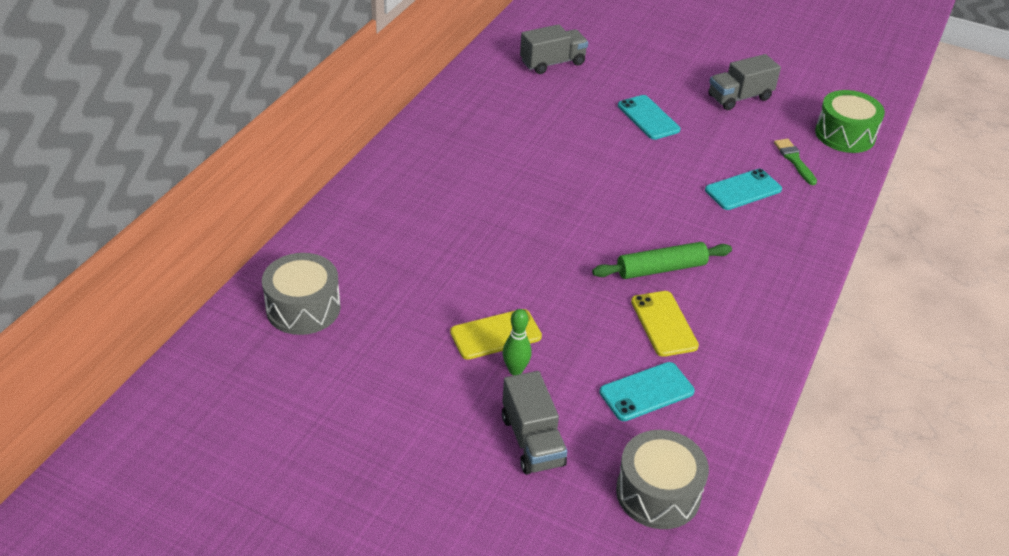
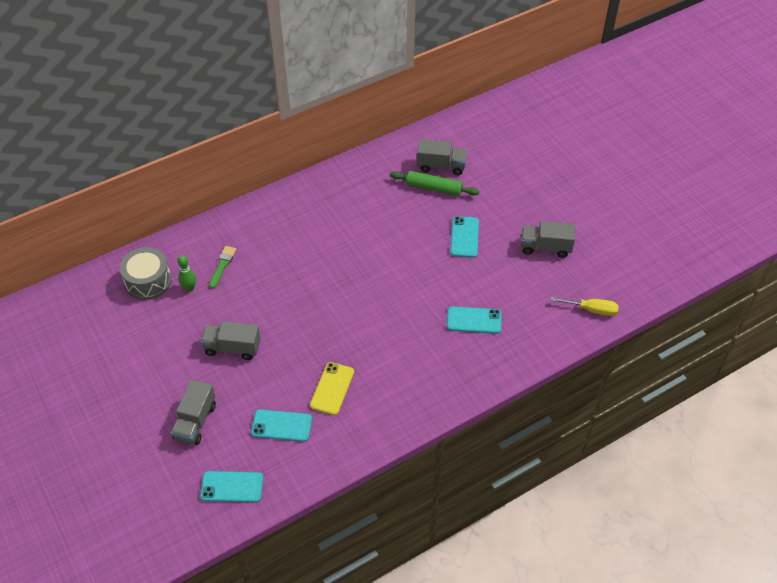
camera: 35 degrees right, 10 degrees up
yellow phone [450,309,542,360] -> grey truck [201,321,261,360]
green bowling pin [503,309,532,375] -> green bowling pin moved to [177,255,196,292]
green rolling pin [592,242,732,279] -> green rolling pin moved to [390,171,479,196]
grey drum [616,430,709,529] -> turquoise phone [200,471,263,503]
green brush [774,139,817,185] -> green brush moved to [209,246,236,289]
green drum [815,90,885,153] -> yellow screwdriver [551,297,619,316]

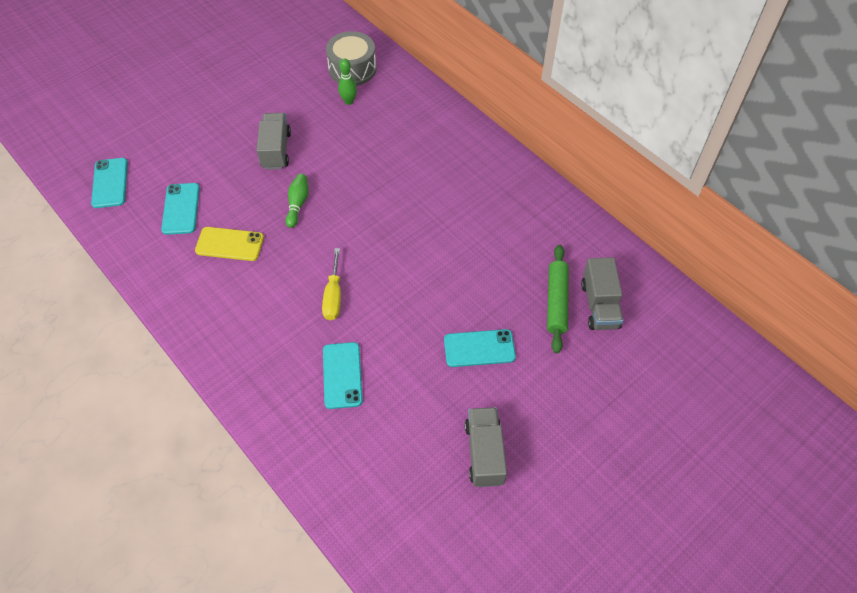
camera: 80 degrees right, 5 degrees up
grey truck [171,380,216,445] -> none
green brush [209,246,236,289] -> none
yellow screwdriver [551,297,619,316] -> yellow screwdriver moved to [322,248,341,320]
none -> green bowling pin [285,174,309,228]

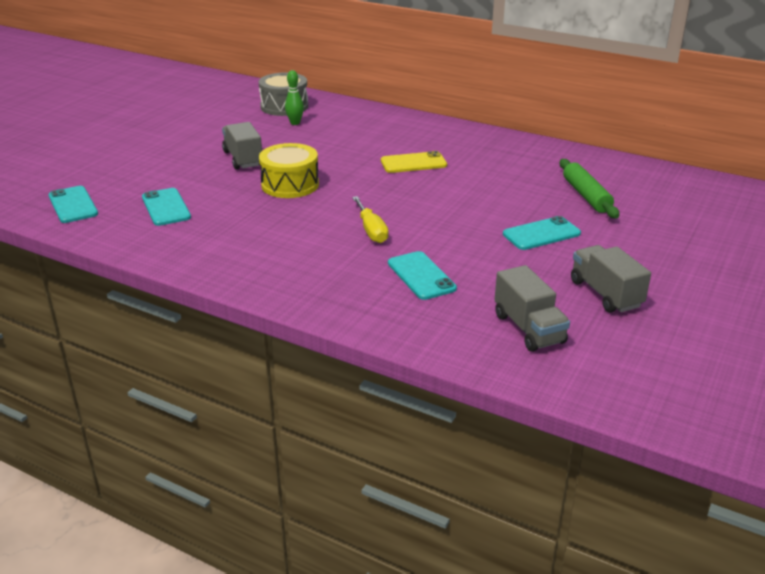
camera: 20 degrees left, 25 degrees down
yellow phone [195,227,264,261] -> yellow phone moved to [381,151,447,173]
green bowling pin [285,174,309,228] -> yellow drum [259,143,319,198]
grey truck [581,257,624,330] -> grey truck moved to [495,265,570,352]

